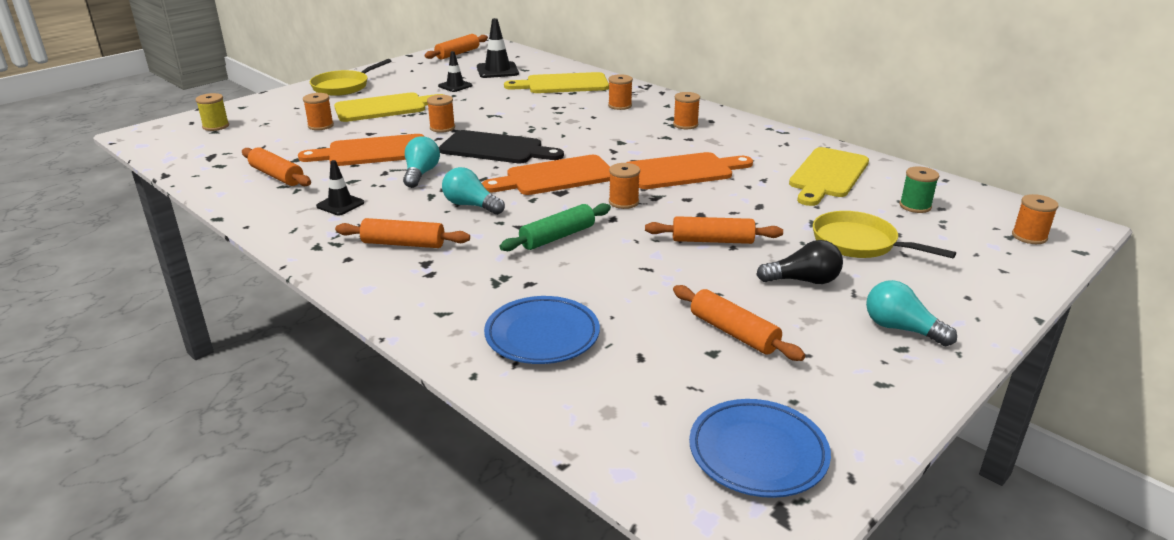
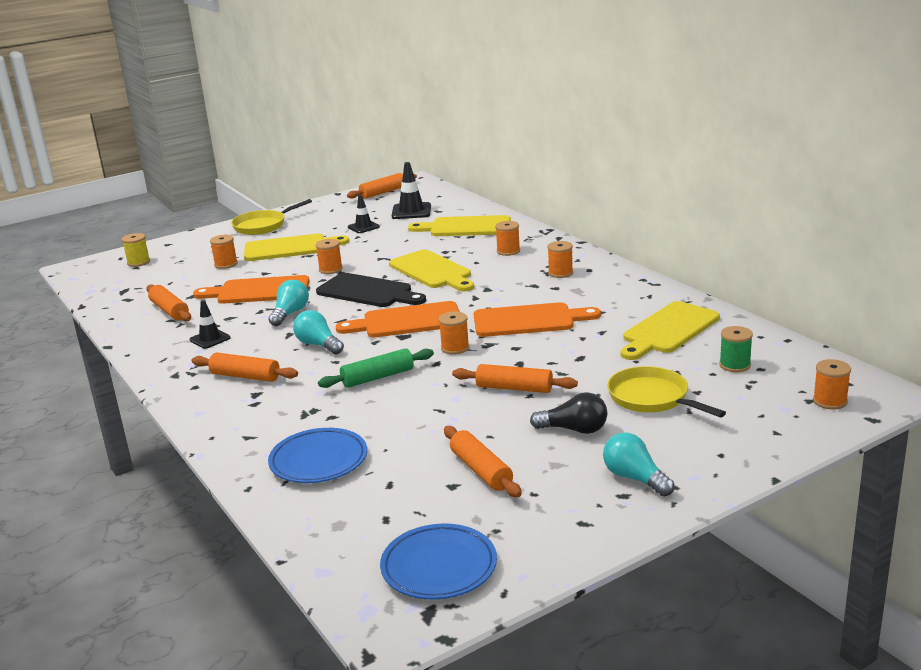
camera: 15 degrees right, 5 degrees down
none -> yellow cutting board [389,249,474,291]

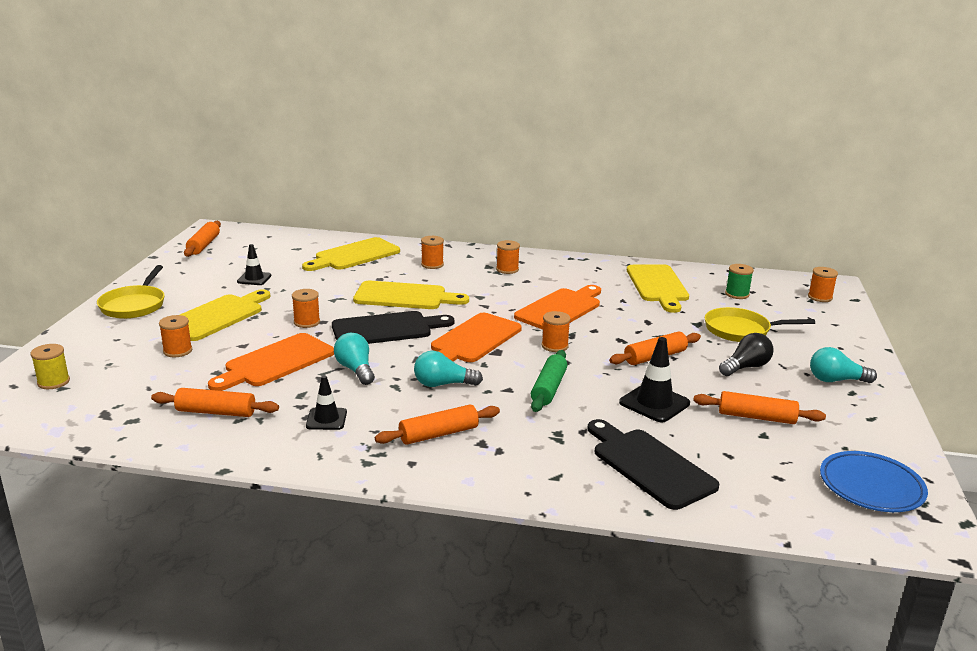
camera: 50 degrees left, 0 degrees up
blue plate [268,428,367,483] -> black cutting board [587,419,719,510]
black traffic cone [392,162,431,219] -> black traffic cone moved to [619,337,690,422]

